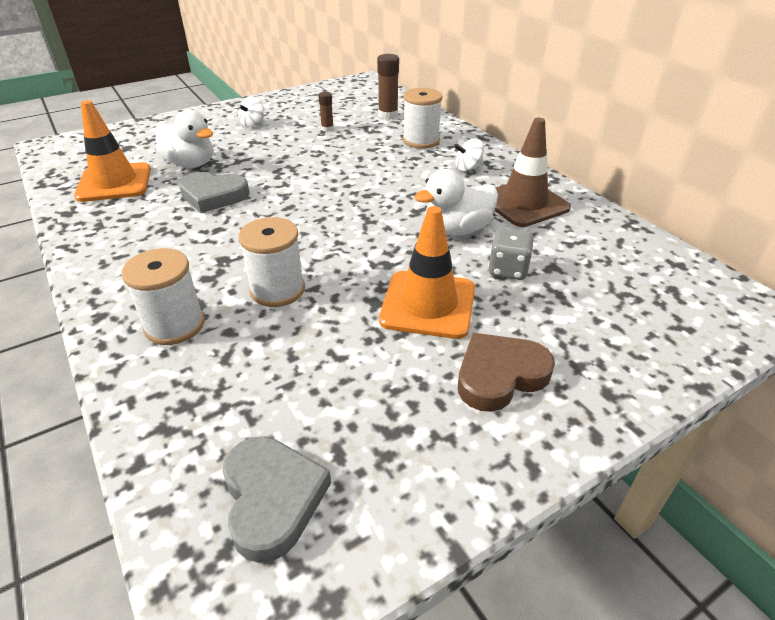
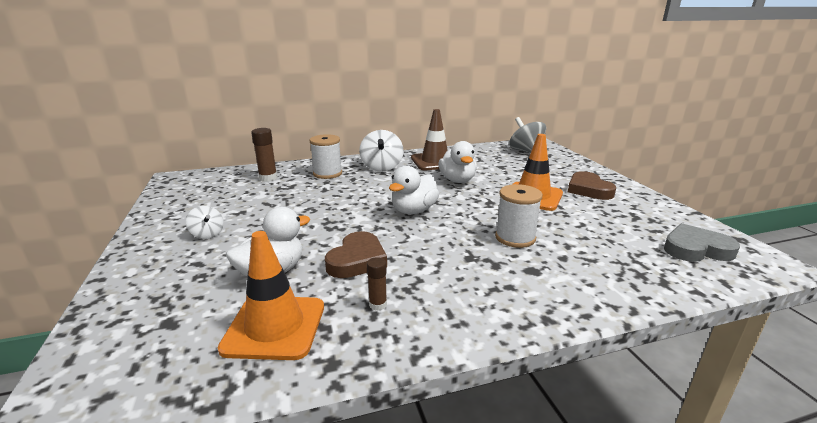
camera: 75 degrees left, 15 degrees down
white spool [121,248,205,345] -> none
grey heart [178,172,250,213] -> brown heart [325,231,387,278]
brown glue stick [318,92,334,132] -> brown glue stick moved to [367,257,387,311]
white spinning top [454,138,484,172] -> white spinning top [359,130,404,172], size x1.78
grey dice [488,228,534,280] -> none
none -> white duck [389,165,439,214]
none -> grey spinning top [509,117,546,153]

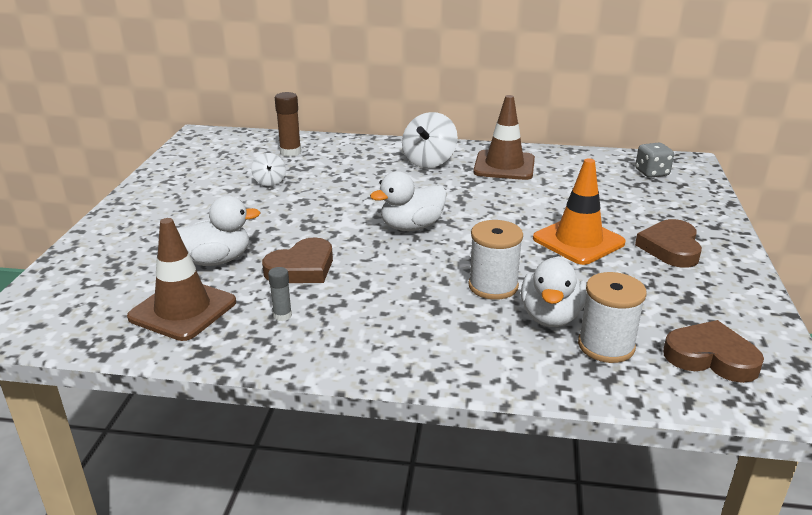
camera: 25 degrees right, 5 degrees up
white spinning top [186,206,224,239] -> white spinning top moved to [251,153,286,186]
orange traffic cone [218,231,324,360] -> brown traffic cone [127,218,236,341]
white spool [310,134,342,179] -> white spool moved to [578,272,647,363]
brown glue stick [367,257,387,311] -> grey glue stick [268,267,292,321]
white duck [439,141,477,183] -> white duck moved to [521,256,587,327]
grey spinning top [509,117,546,153] -> grey dice [635,143,674,178]
grey heart [664,223,740,262] -> brown heart [663,320,764,383]

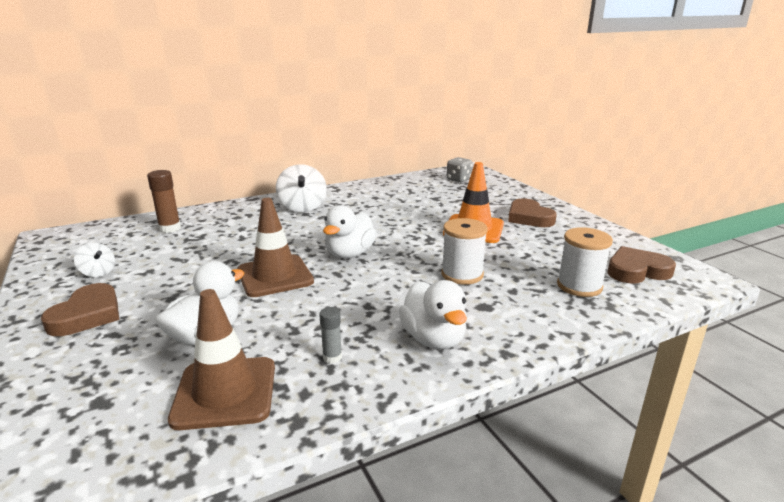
camera: 35 degrees left, 5 degrees down
white spinning top [251,153,286,186] -> white spinning top moved to [74,242,115,277]
brown heart [262,237,333,283] -> brown heart moved to [41,283,119,336]
brown traffic cone [473,95,535,180] -> brown traffic cone moved to [237,198,314,297]
white duck [521,256,587,327] -> white duck moved to [399,280,467,349]

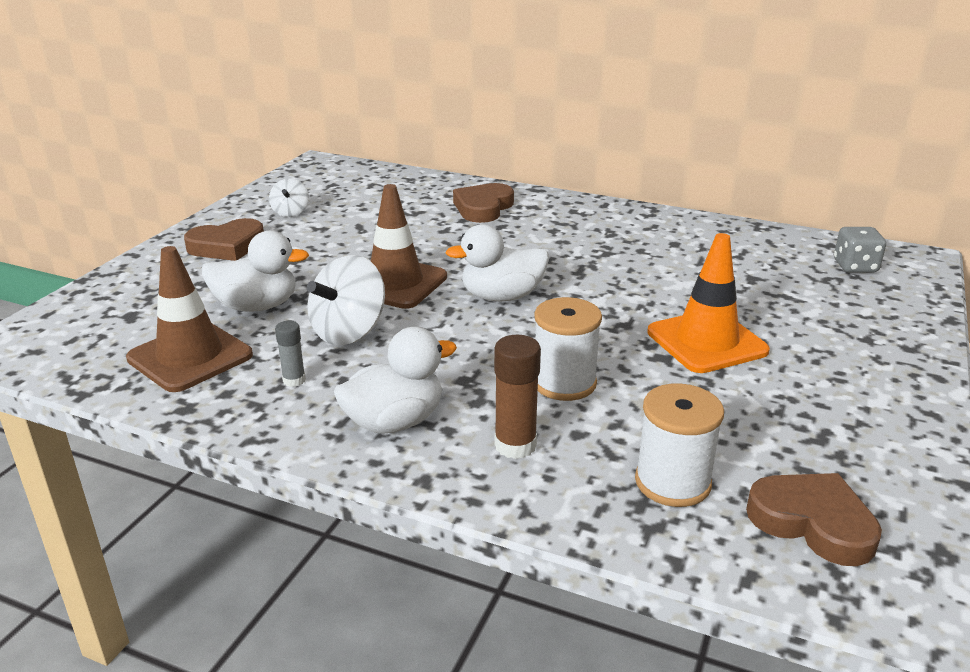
camera: 50 degrees right, 5 degrees up
brown glue stick [147,170,181,233] -> brown glue stick moved to [494,335,541,459]
white spinning top [276,164,327,212] -> white spinning top moved to [307,255,385,345]
white duck [399,280,467,349] -> white duck turned 150 degrees counterclockwise [334,327,457,434]
brown heart [508,198,557,227] -> brown heart moved to [453,183,514,223]

